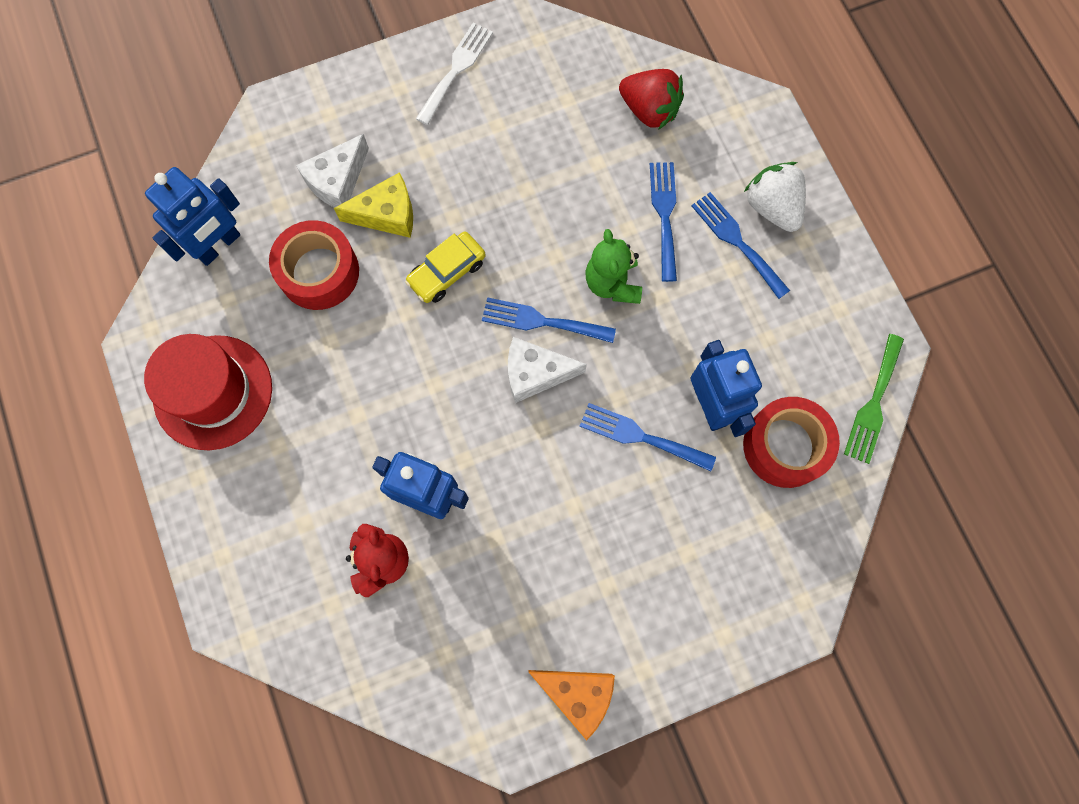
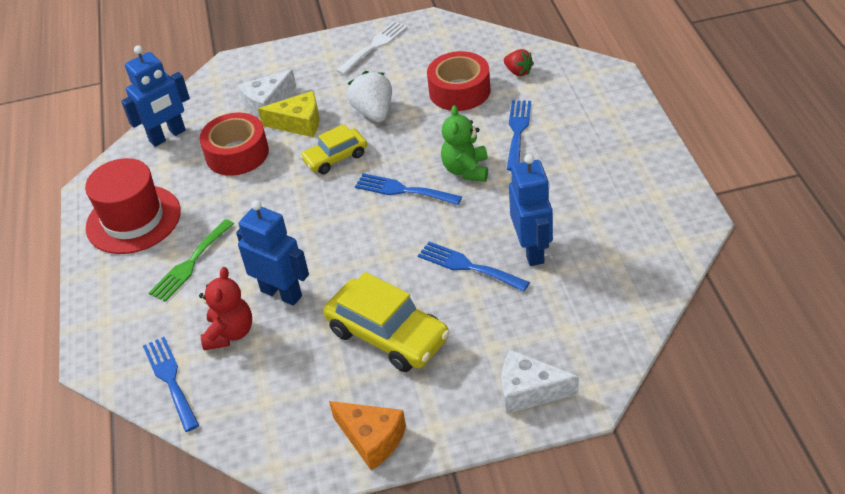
camera: 15 degrees right, 30 degrees down
white cheese [508,337,587,403] -> white cheese moved to [502,349,579,414]
red strawberry [619,69,684,130] -> red strawberry [504,49,534,76], size x0.61
blue fork [691,192,790,299] -> blue fork moved to [143,337,199,432]
red tape [743,397,840,488] -> red tape moved to [427,51,491,111]
white strawberry [744,162,806,232] -> white strawberry moved to [347,71,392,122]
green fork [844,334,904,464] -> green fork moved to [149,219,234,302]
none -> yellow car [323,272,450,372]

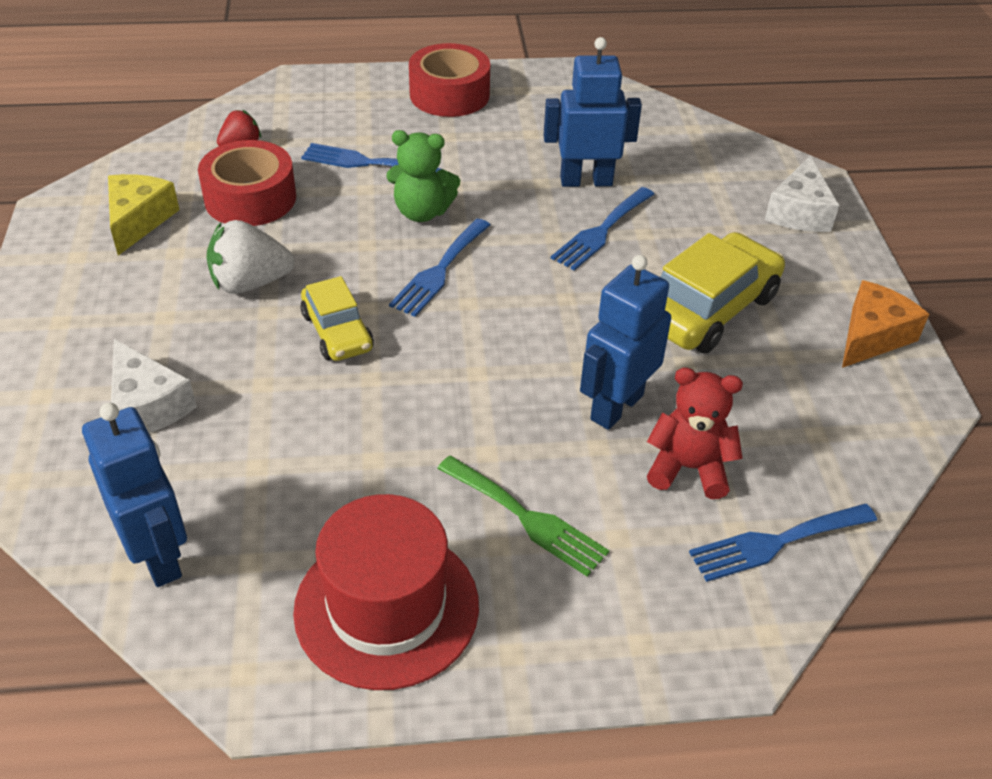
camera: 90 degrees left, 0 degrees up
red tape [199,113,269,176] -> red tape moved to [409,43,490,117]
yellow cheese [258,91,319,137] -> yellow cheese moved to [108,174,179,256]
white fork [336,21,408,75] -> none

